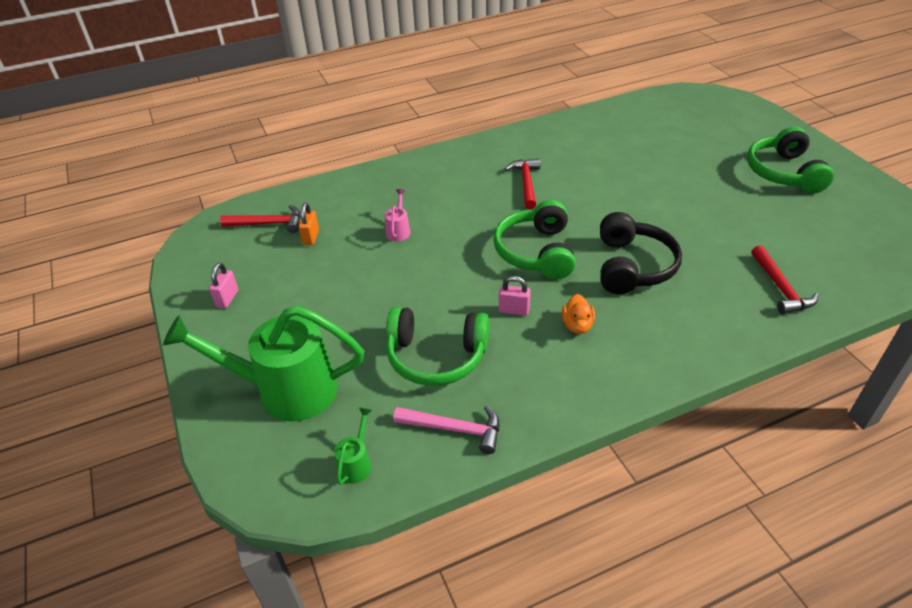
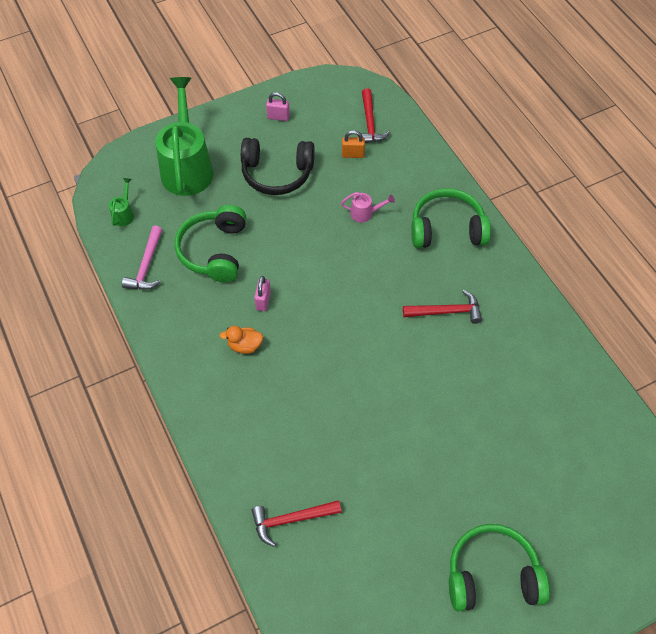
camera: 85 degrees right, 15 degrees up
green watering can [334,408,372,485] -> green watering can turned 90 degrees counterclockwise [109,178,134,226]
green headphones [493,200,576,279] -> green headphones moved to [411,188,491,248]
black headphones [600,212,682,294] -> black headphones moved to [241,138,315,195]

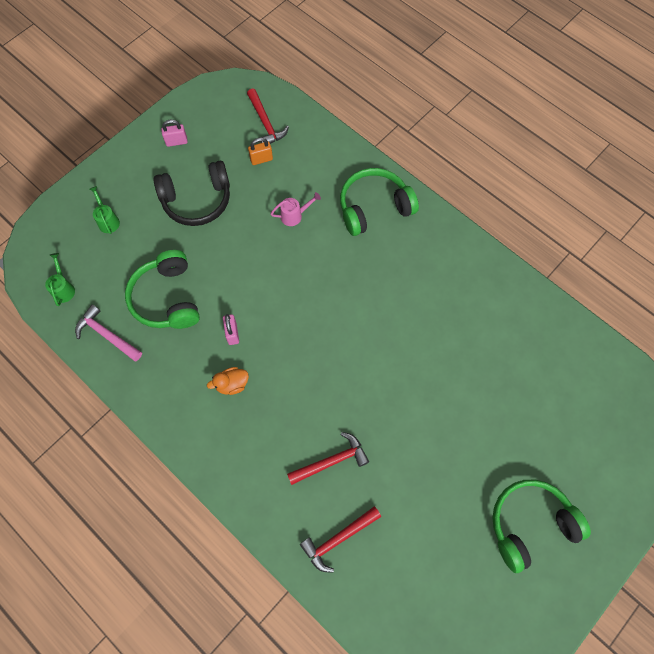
camera: 20 degrees left, 10 degrees up
pink hammer [122,226,162,290] -> pink hammer turned 135 degrees clockwise [75,304,142,361]
green watering can [155,77,213,196] -> green watering can [90,186,120,234], size x0.40
red hammer [403,290,482,324] -> red hammer moved to [287,432,369,485]

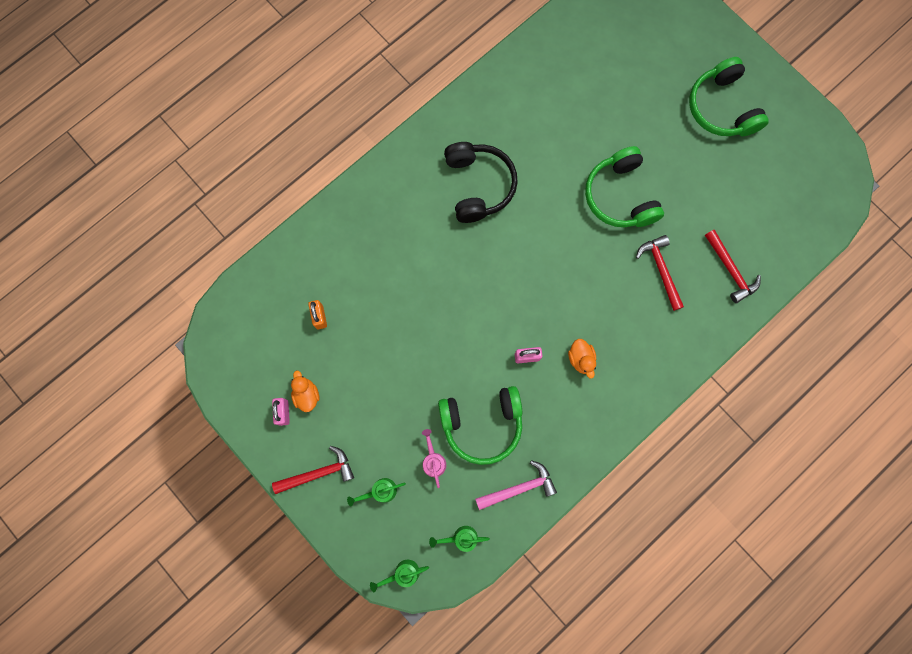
camera: 85 degrees left, 10 degrees up
pink hammer [75,304,142,361] -> pink hammer turned 150 degrees counterclockwise [475,460,557,510]
black headphones [154,161,230,226] -> black headphones moved to [444,142,518,223]
red hammer [247,88,289,144] -> red hammer moved to [272,446,354,494]
pink watering can [271,192,321,226] -> pink watering can moved to [422,429,446,488]
green headphones [340,168,419,236] -> green headphones moved to [585,146,664,227]
none -> orange duck [291,371,319,412]
none -> green watering can [370,560,429,592]

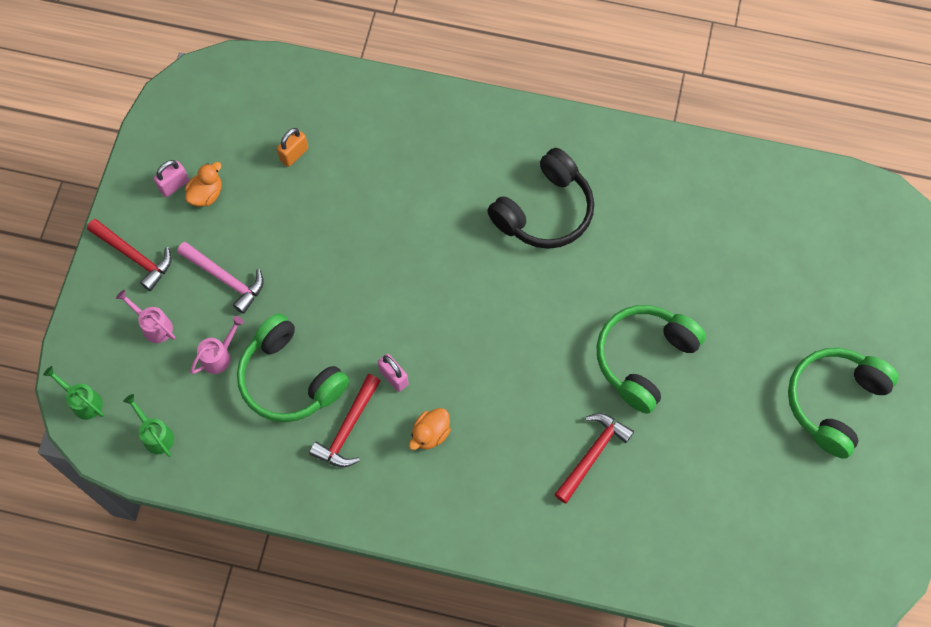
camera: 55 degrees right, 10 degrees down
green watering can [347,478,406,506] -> pink watering can [116,290,175,343]
pink hammer [475,460,557,510] -> pink hammer moved to [177,242,264,314]
red hammer [705,230,761,303] -> red hammer moved to [309,374,381,467]

